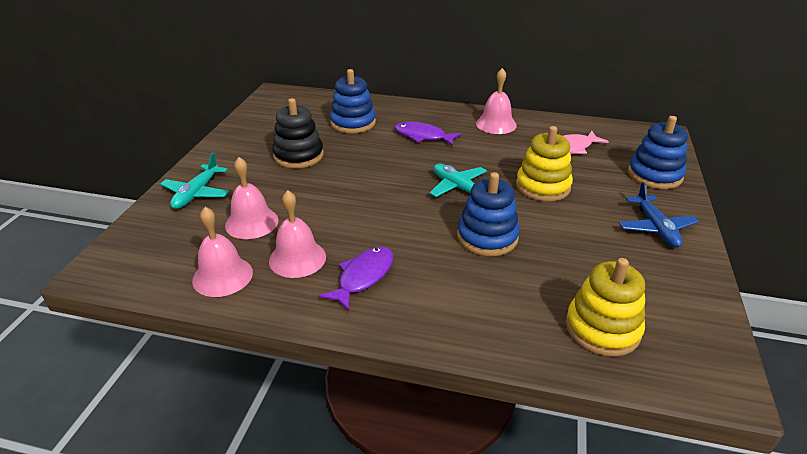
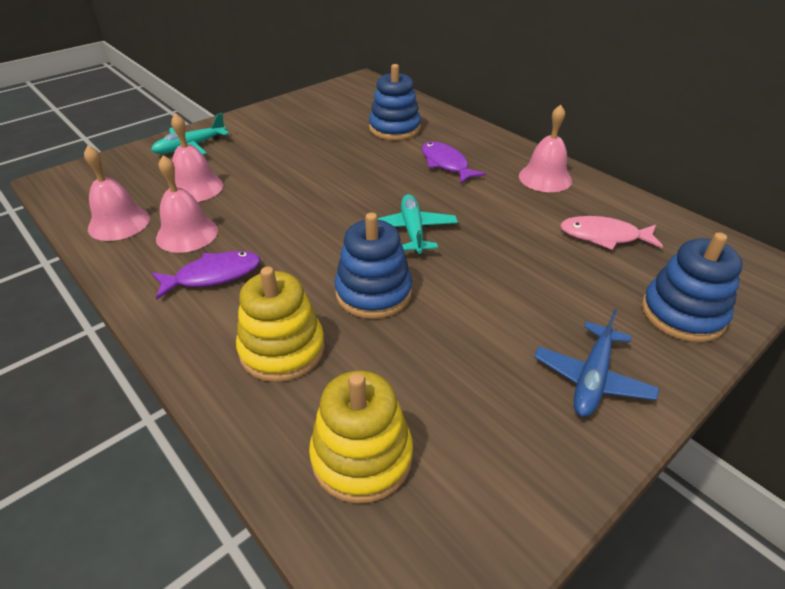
camera: 35 degrees right, 5 degrees up
black stacking toy [272,98,324,168] -> none
yellow stacking toy [516,126,573,201] -> yellow stacking toy moved to [236,267,325,382]

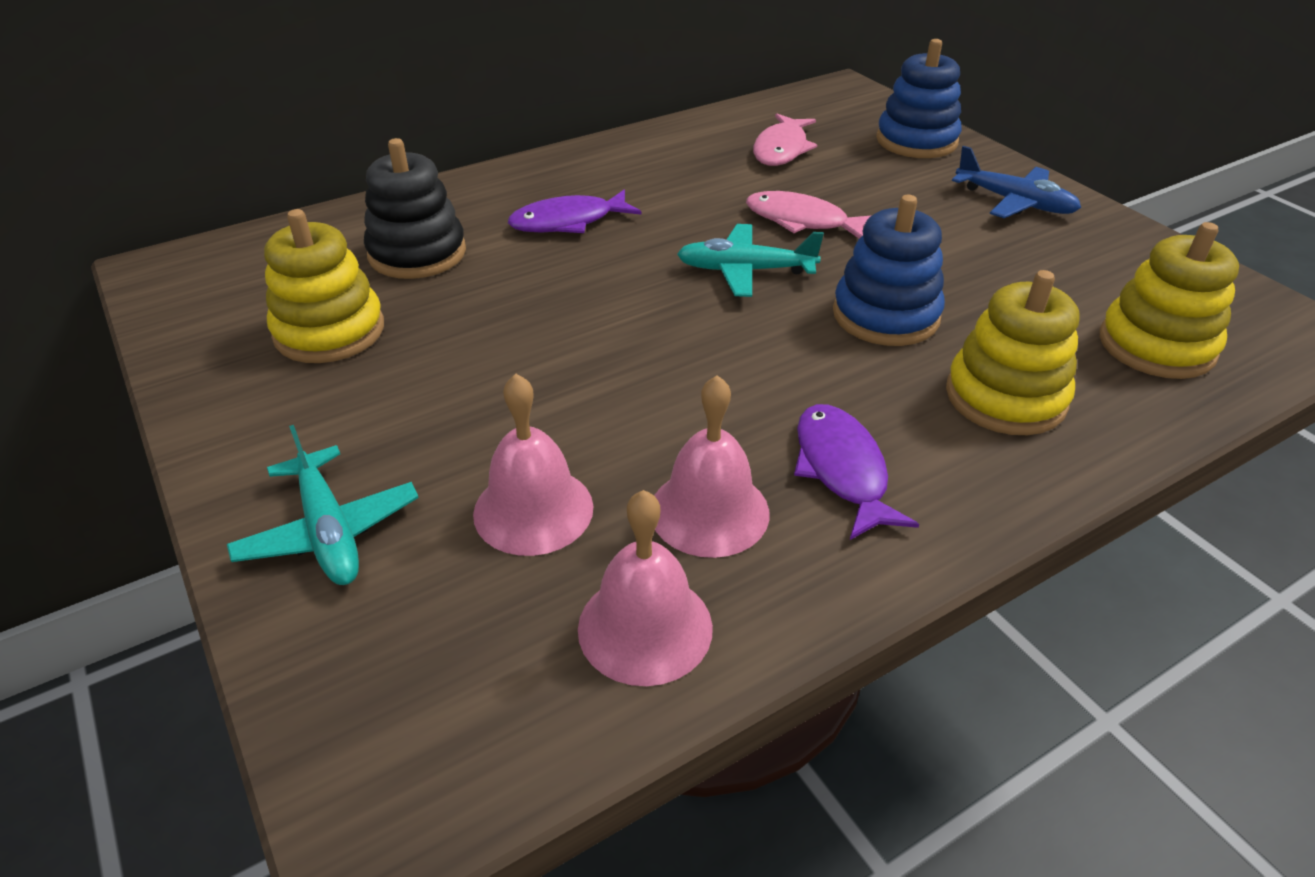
camera: 80 degrees left, 0 degrees up
blue stacking toy [369,64,421,140] -> black stacking toy [364,138,466,279]
pink bell [519,105,572,192] -> none
none -> yellow stacking toy [264,209,384,363]
none -> pink fish [746,191,872,239]

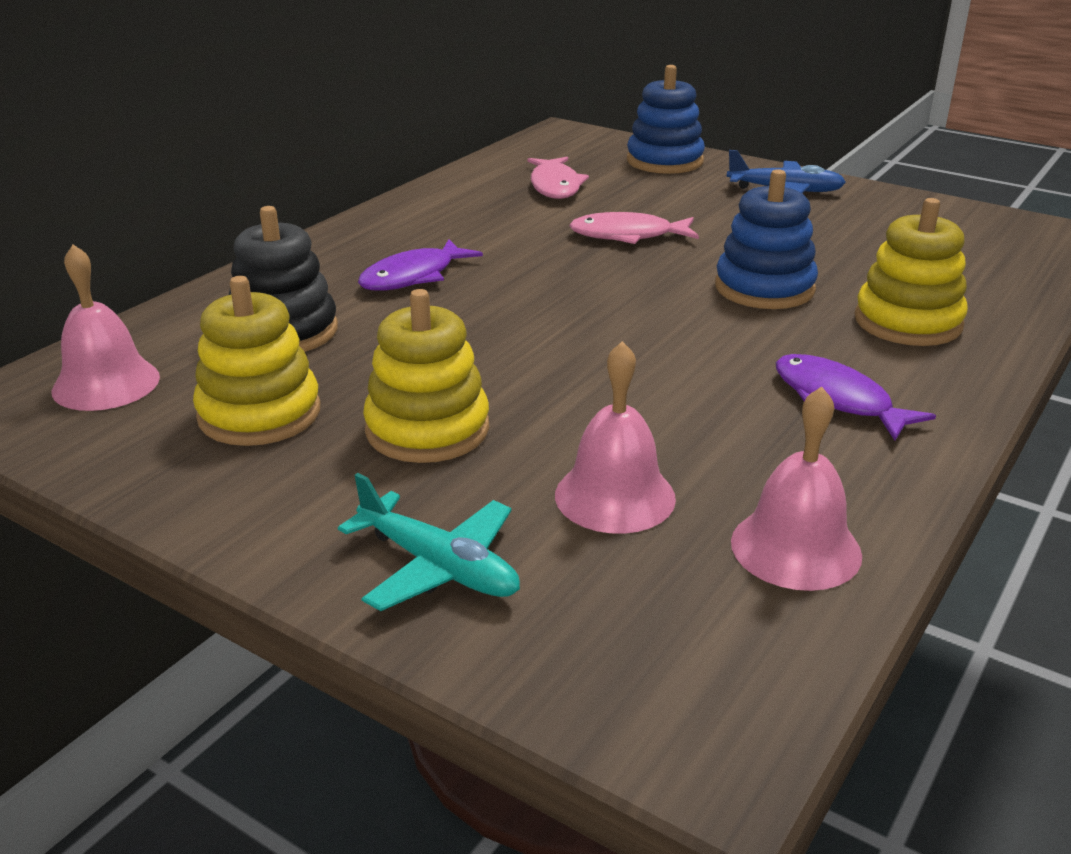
camera: 25 degrees left, 10 degrees down
pink bell [654,375,769,558] -> pink bell moved to [52,245,160,411]
turquoise plane [677,224,824,297] -> none
yellow stacking toy [1100,222,1239,379] -> yellow stacking toy moved to [363,289,489,463]

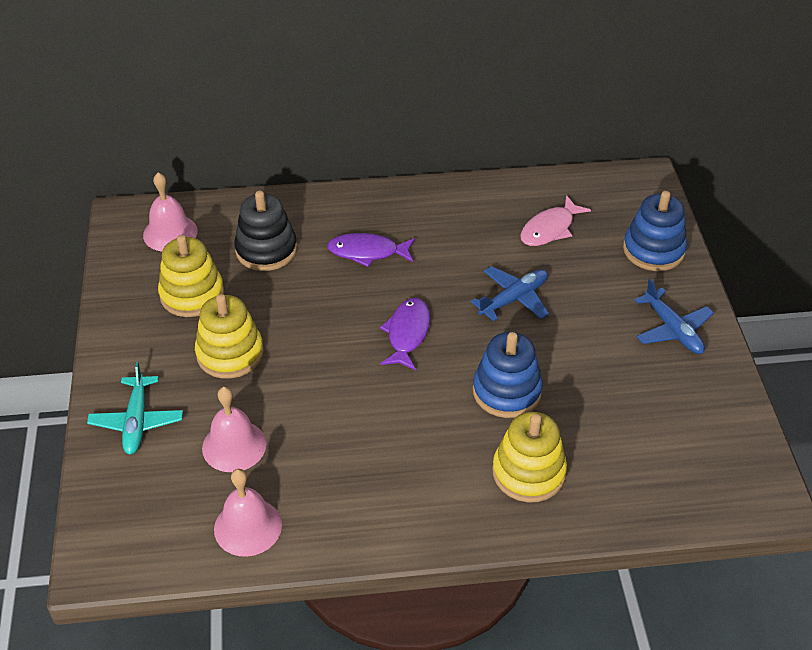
camera: 50 degrees right, 15 degrees up
pink fish [569,212,699,244] -> blue plane [471,266,549,321]
purple fish [776,354,936,441] -> purple fish moved to [380,298,430,371]

